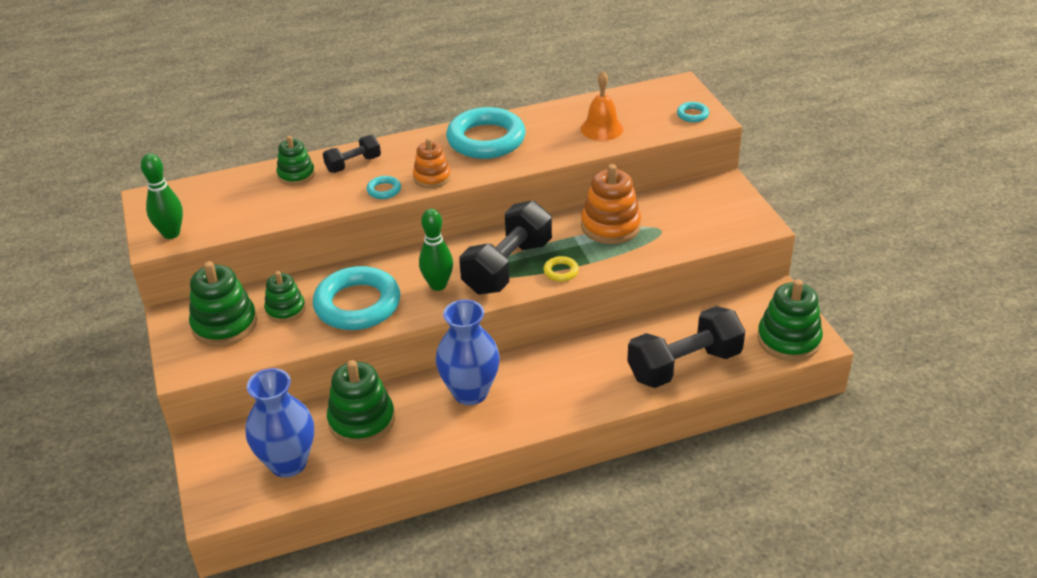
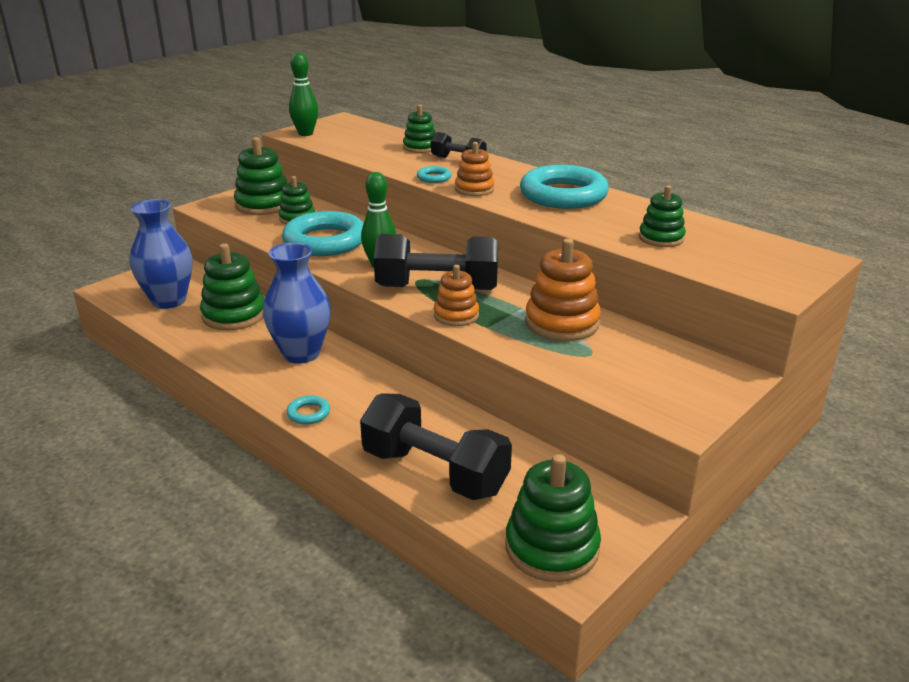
camera: 60 degrees right, 10 degrees down
yellow ring [543,256,579,282] -> orange stacking toy [434,265,479,326]
orange bell [581,71,623,141] -> green stacking toy [639,185,686,247]
turquoise ring [677,102,709,122] -> turquoise ring moved to [287,396,330,425]

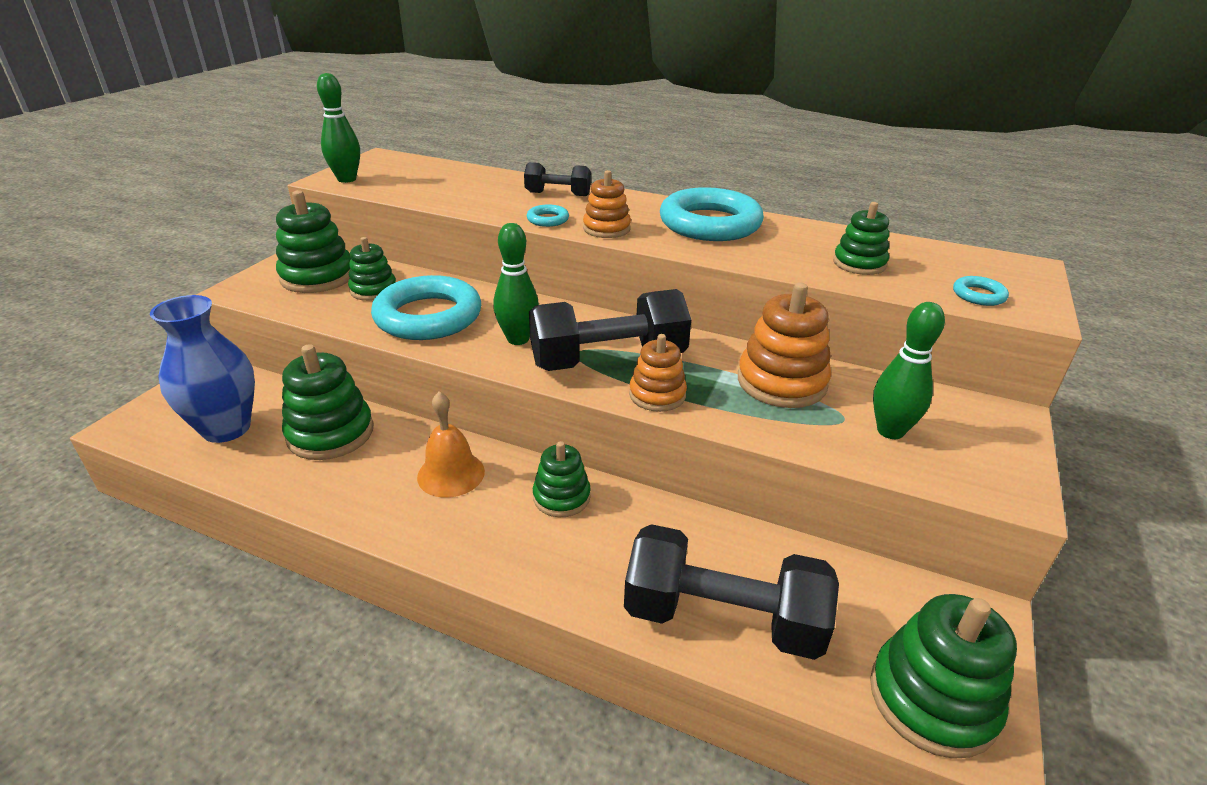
camera: 20 degrees left, 5 degrees up
blue vase [263,243,331,364] -> orange bell [417,392,485,498]
turquoise ring [287,396,330,425] -> turquoise ring moved to [953,276,1009,306]
green stacking toy [403,105,436,153] -> green stacking toy moved to [533,441,591,517]
none -> green bowling pin [873,302,945,439]

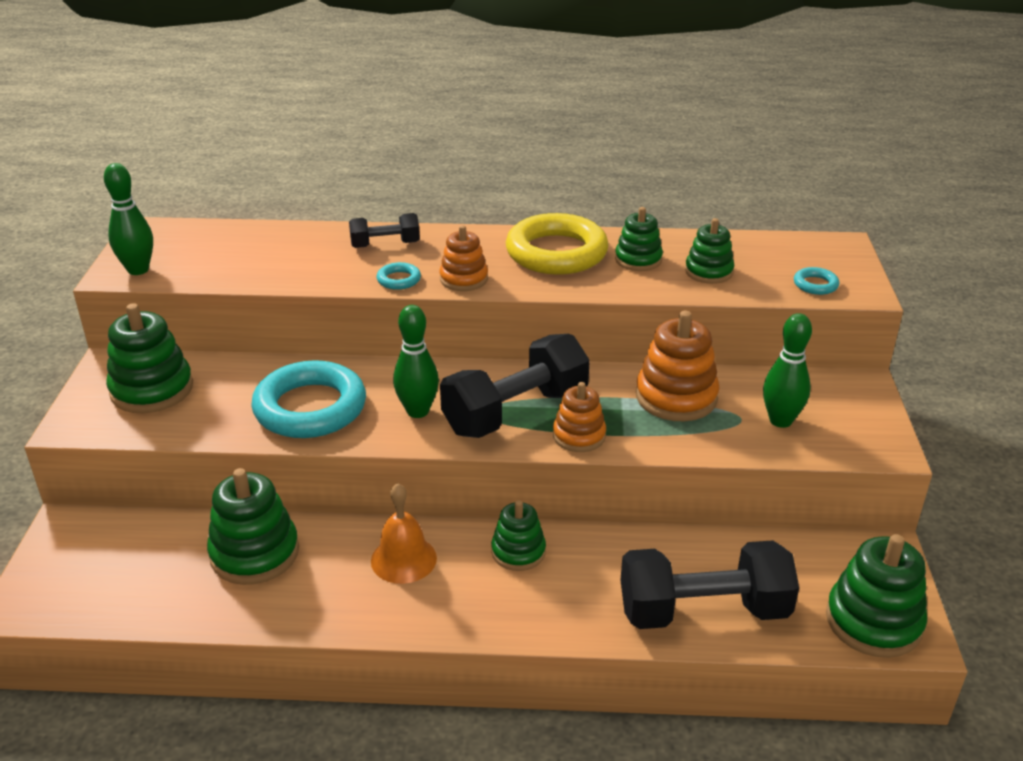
camera: 20 degrees left, 0 degrees up
blue vase [150,295,255,443] -> none
green stacking toy [348,237,396,301] -> green stacking toy moved to [615,207,663,271]
turquoise ring [660,187,764,241] -> yellow ring [506,213,608,275]

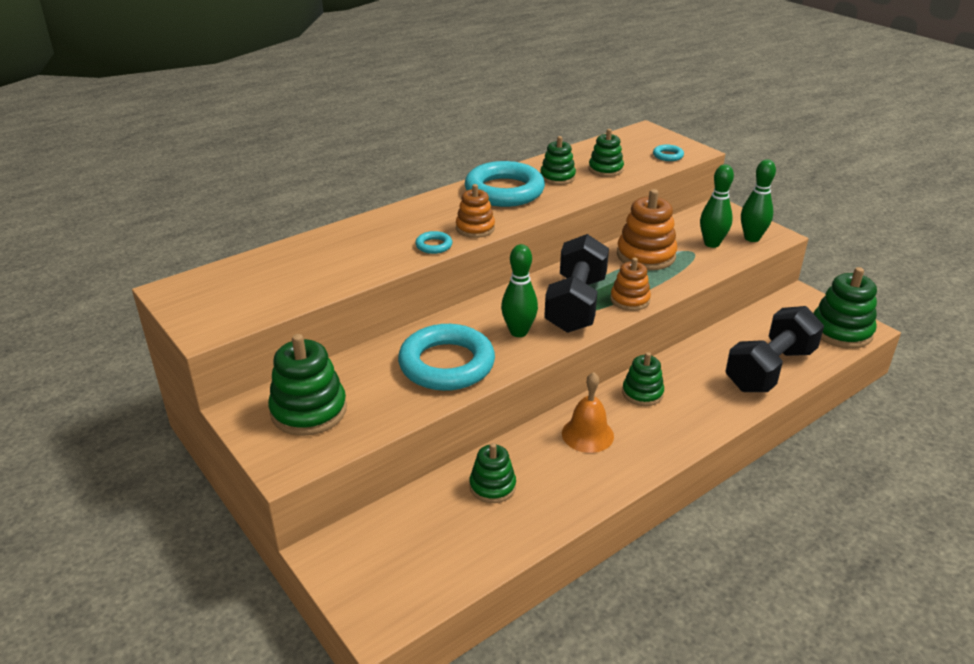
camera: 40 degrees left, 0 degrees up
green bowling pin [104,163,153,275] -> green bowling pin moved to [741,159,776,242]
green stacking toy [207,468,299,585] -> green stacking toy [469,443,516,503], size x0.62
black dumbbell [349,213,420,248] -> none
yellow ring [506,213,608,275] -> turquoise ring [465,161,545,207]

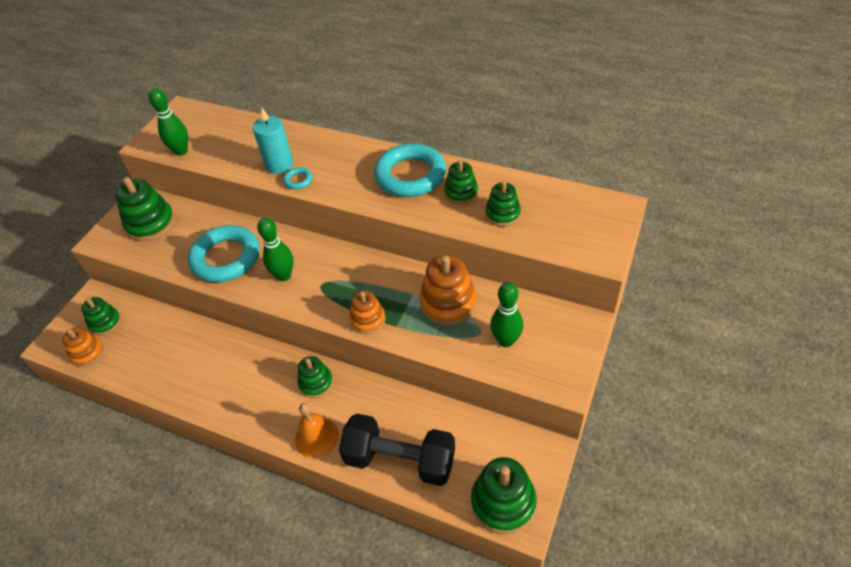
camera: 65 degrees right, 15 degrees up
orange stacking toy [456,184,495,238] -> orange stacking toy moved to [62,327,104,367]
green stacking toy [469,443,516,503] -> green stacking toy moved to [81,297,121,335]
black dumbbell [544,234,609,333] -> none
orange bell [562,372,614,453] -> orange bell moved to [295,403,339,458]
turquoise ring [653,144,684,161] -> none
green bowling pin [741,159,776,242] -> green bowling pin moved to [148,88,188,156]
none -> turquoise candle [253,108,293,174]

